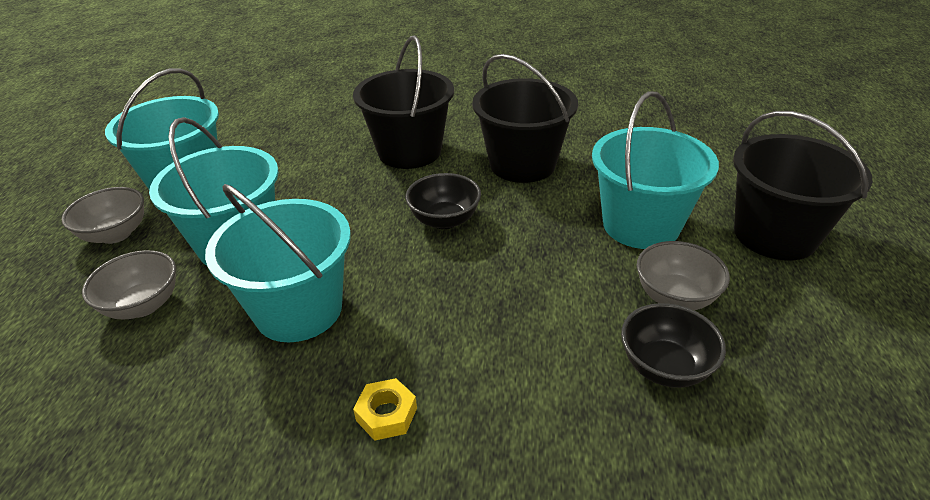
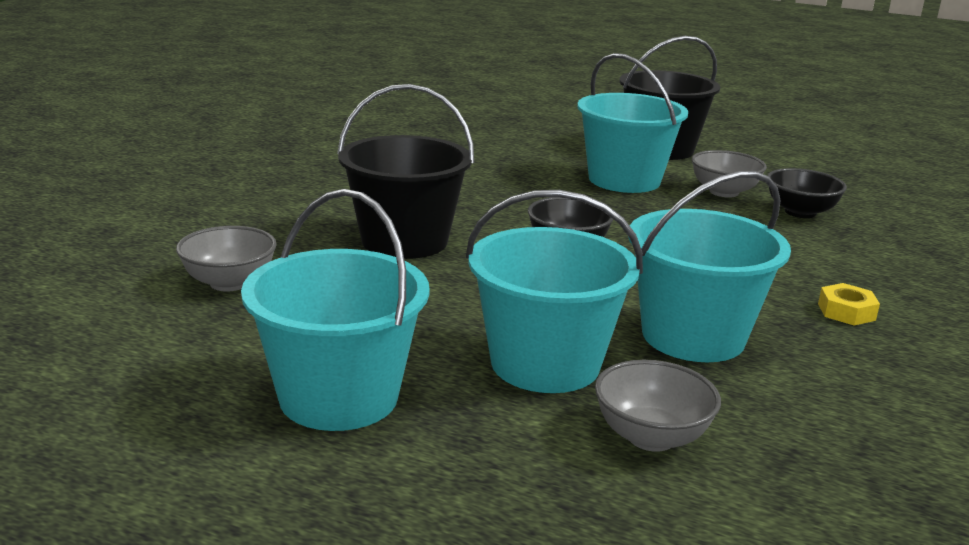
camera: 75 degrees left, 15 degrees down
grey bowl [61,187,144,244] -> grey bowl moved to [176,226,277,291]
black bucket [472,54,578,183] -> none

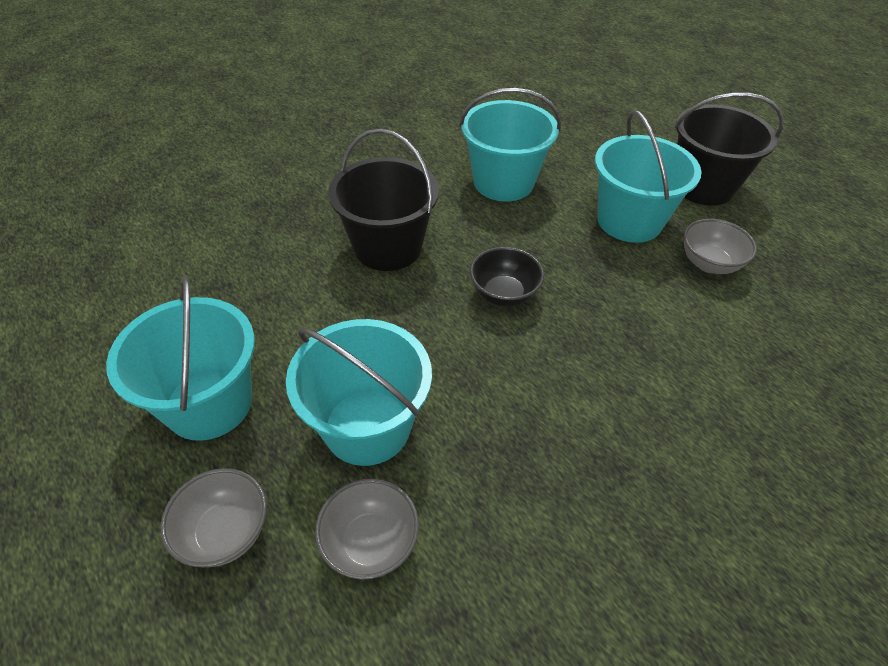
camera: 30 degrees right, 25 degrees up
grey bowl [176,226,277,291] -> grey bowl moved to [160,468,267,567]
turquoise bucket [628,171,791,362] -> turquoise bucket moved to [459,88,561,201]
black bowl [767,168,847,218] -> none
yellow nut [818,283,880,326] -> none

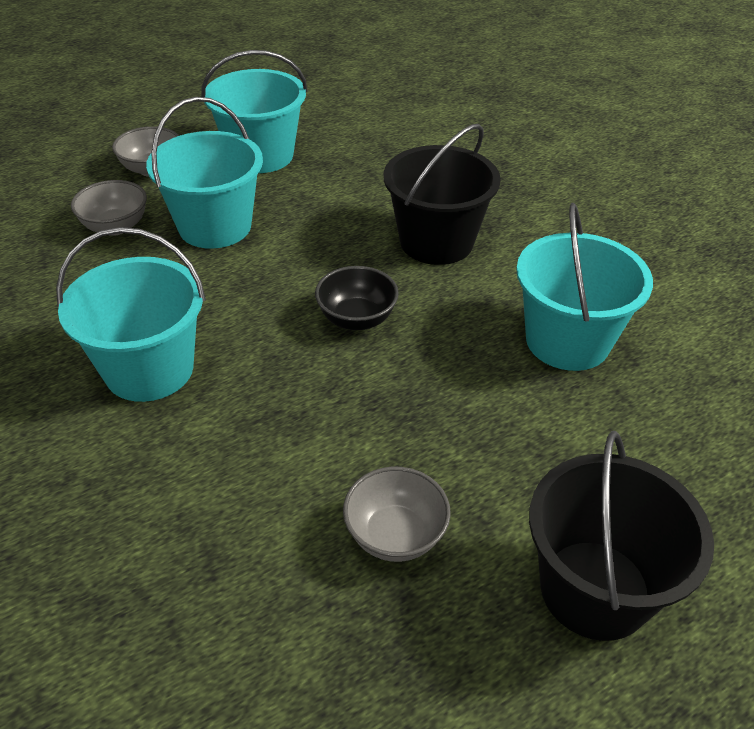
camera: 95 degrees right, 5 degrees down
turquoise bucket [595,110,702,243] -> turquoise bucket moved to [56,227,206,402]

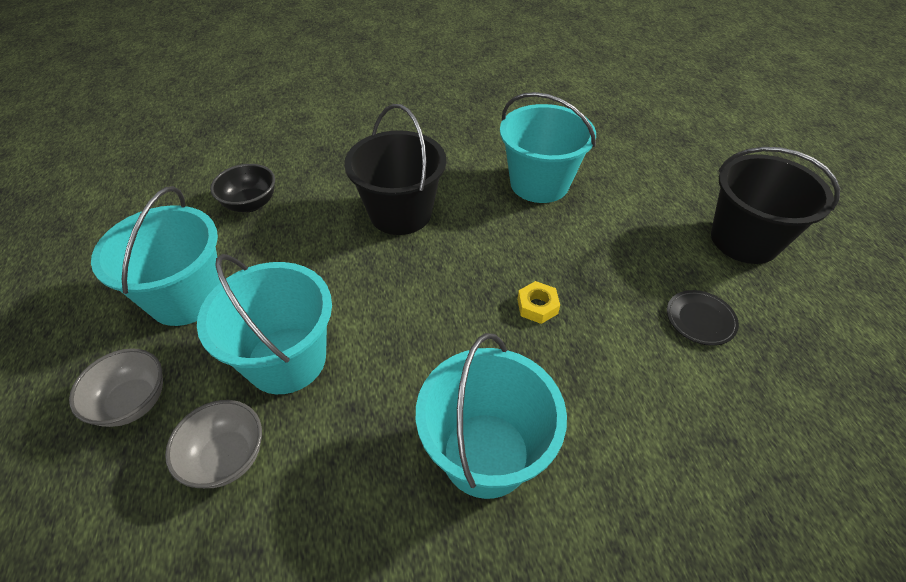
camera: 70 degrees left, 5 degrees up
black bowl [315,266,399,330] -> black bowl moved to [210,164,275,212]
grey bowl [343,467,451,562] -> black plate [667,290,739,346]
none -> yellow nut [517,281,560,324]

